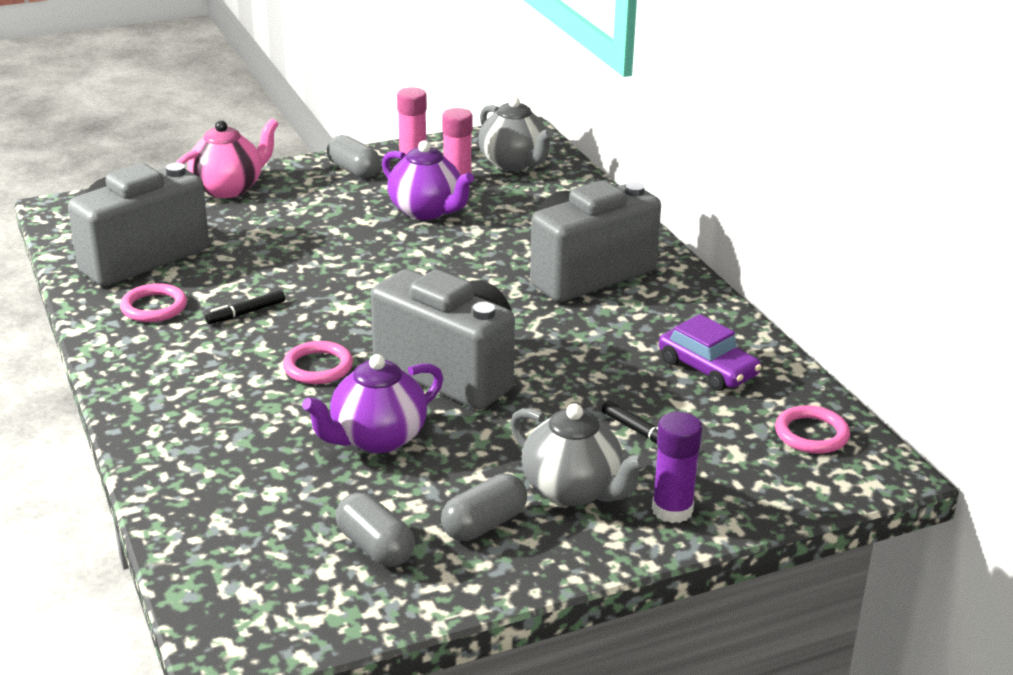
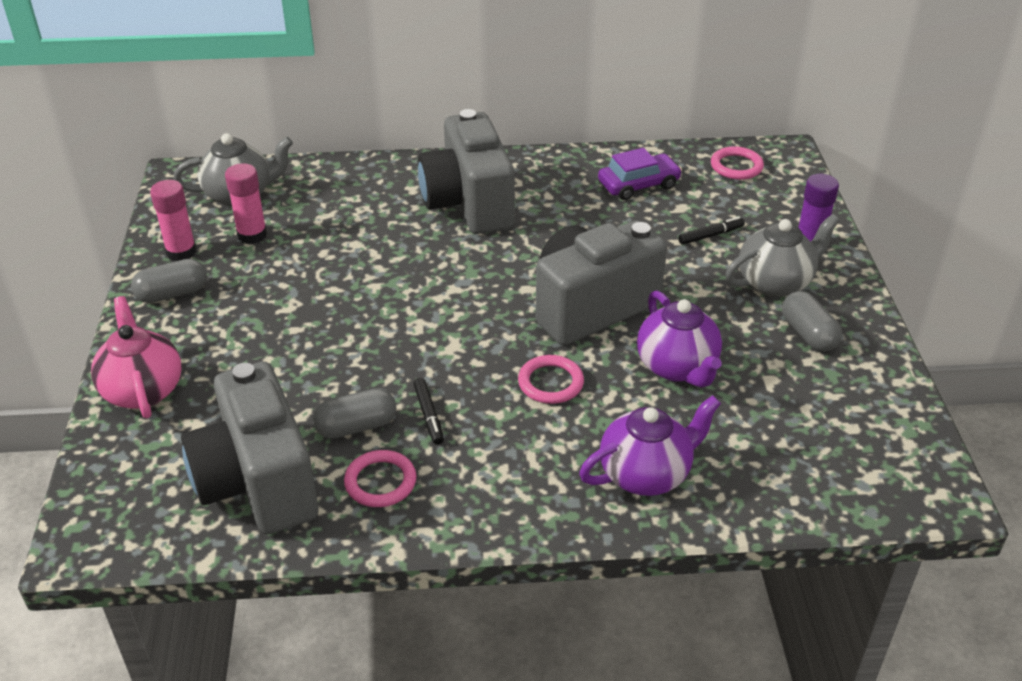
camera: 70 degrees left, 10 degrees up
grey capsule [335,493,415,567] -> grey capsule moved to [313,388,396,438]
purple teapot [382,140,474,220] -> purple teapot moved to [579,395,721,496]

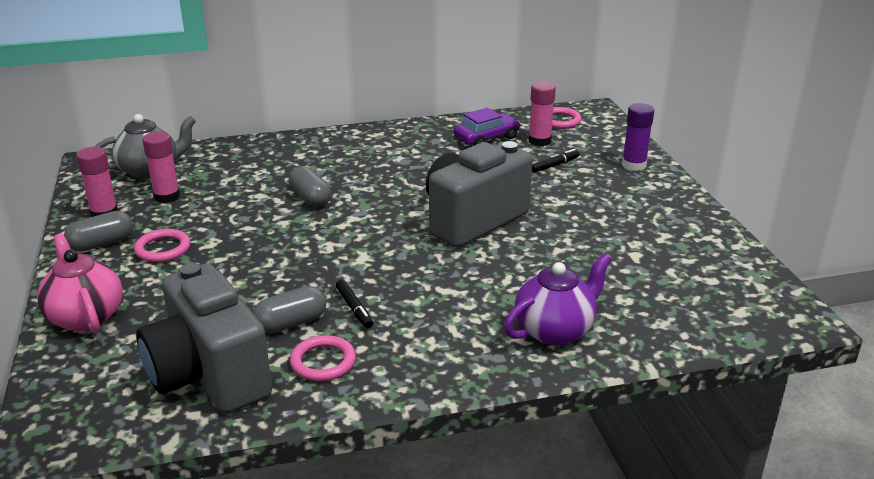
camera: 10 degrees left, 10 degrees down
grey camera [417,109,515,234] -> none
pink ring [518,355,584,404] -> pink ring moved to [134,229,191,262]
purple teapot [637,290,722,388] -> none
grey teapot [725,214,840,297] -> none
grey capsule [782,291,842,352] -> grey capsule moved to [289,166,331,207]
none -> pink glue stick [528,82,556,146]

